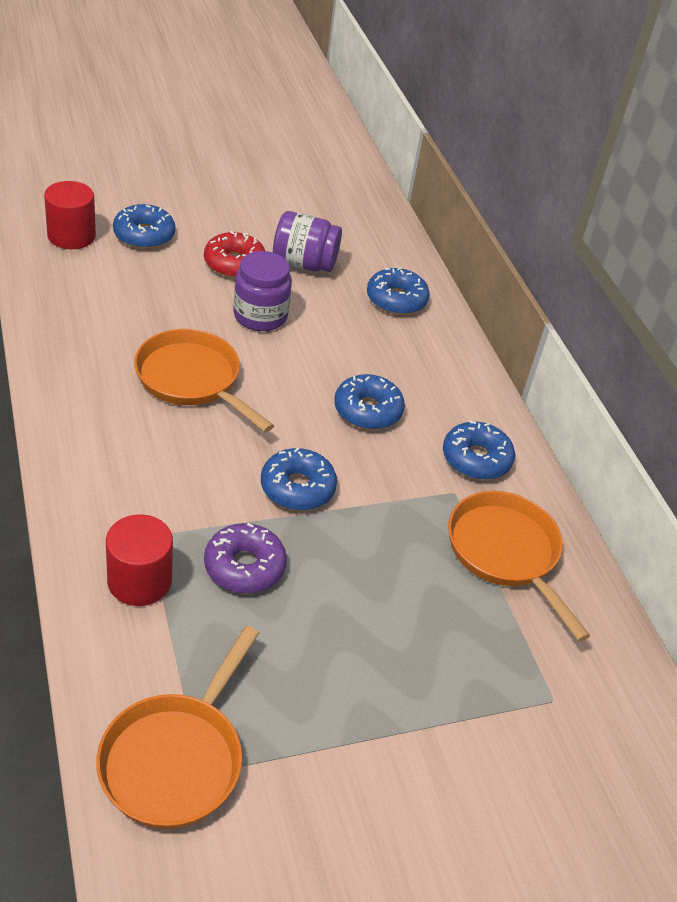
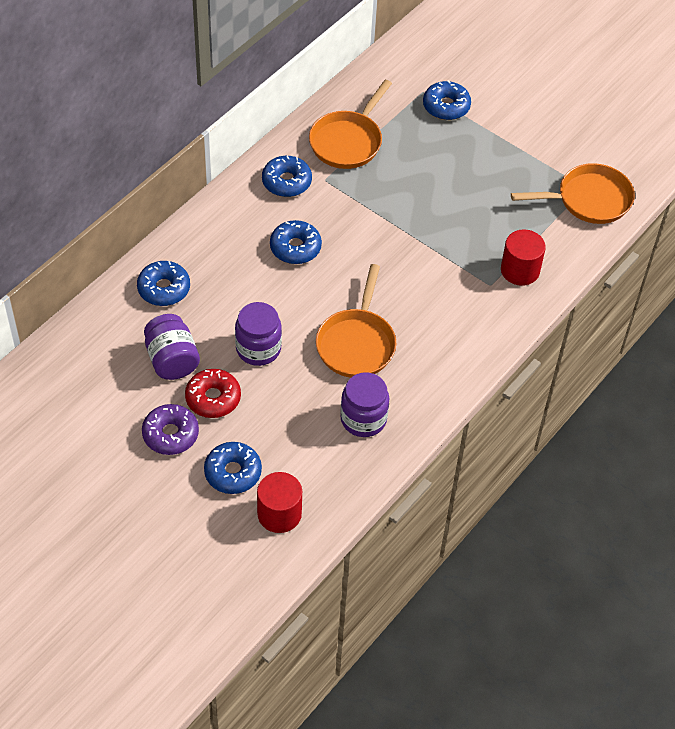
camera: 120 degrees left, 10 degrees up
purple donut [204,523,287,594] -> purple donut moved to [142,404,199,455]
blue donut [261,447,337,511] -> blue donut moved to [423,80,471,120]
none -> purple jar [340,373,389,437]

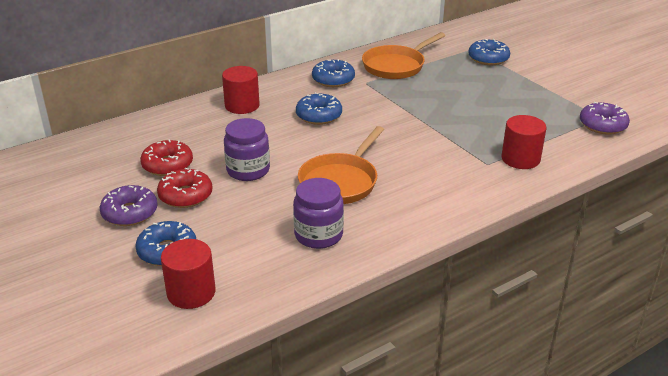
camera: 20 degrees right, 20 degrees down
blue donut [137,261,190,306] -> none
purple jar [144,314,200,380] -> red donut [140,139,193,176]
orange pan [511,163,635,224] -> purple donut [580,102,630,135]
none -> red cylinder [222,66,260,114]

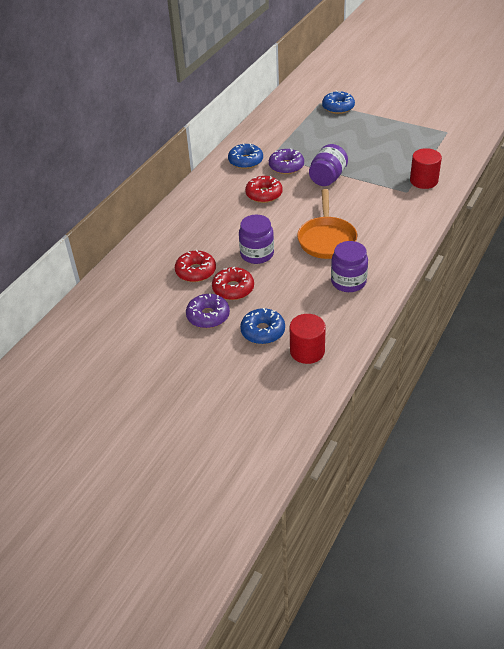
camera: 25 degrees left, 10 degrees up
red cylinder [222,66,260,114] -> none
blue donut [296,92,342,125] -> red donut [245,176,283,203]
orange pan [362,32,445,79] -> none
purple donut [580,102,630,135] -> purple donut moved to [269,148,304,174]
none -> purple jar [309,144,348,186]

